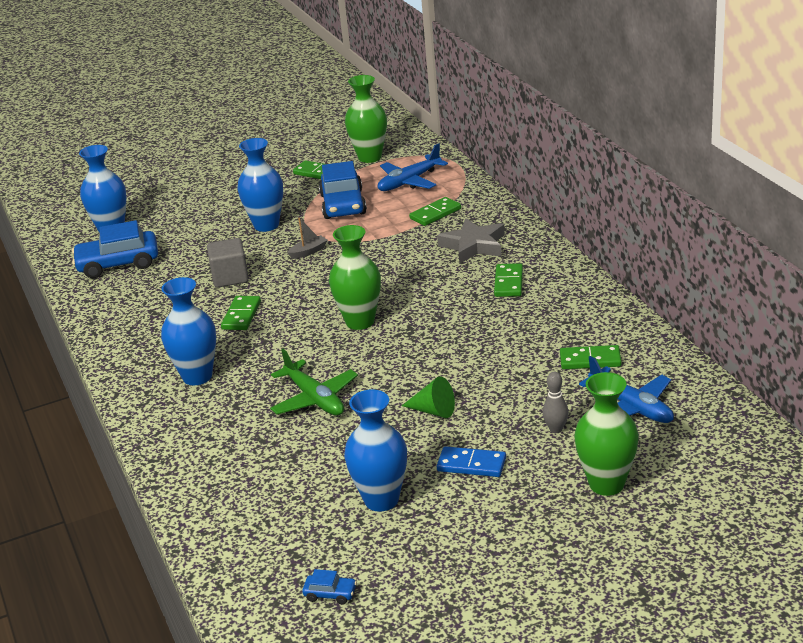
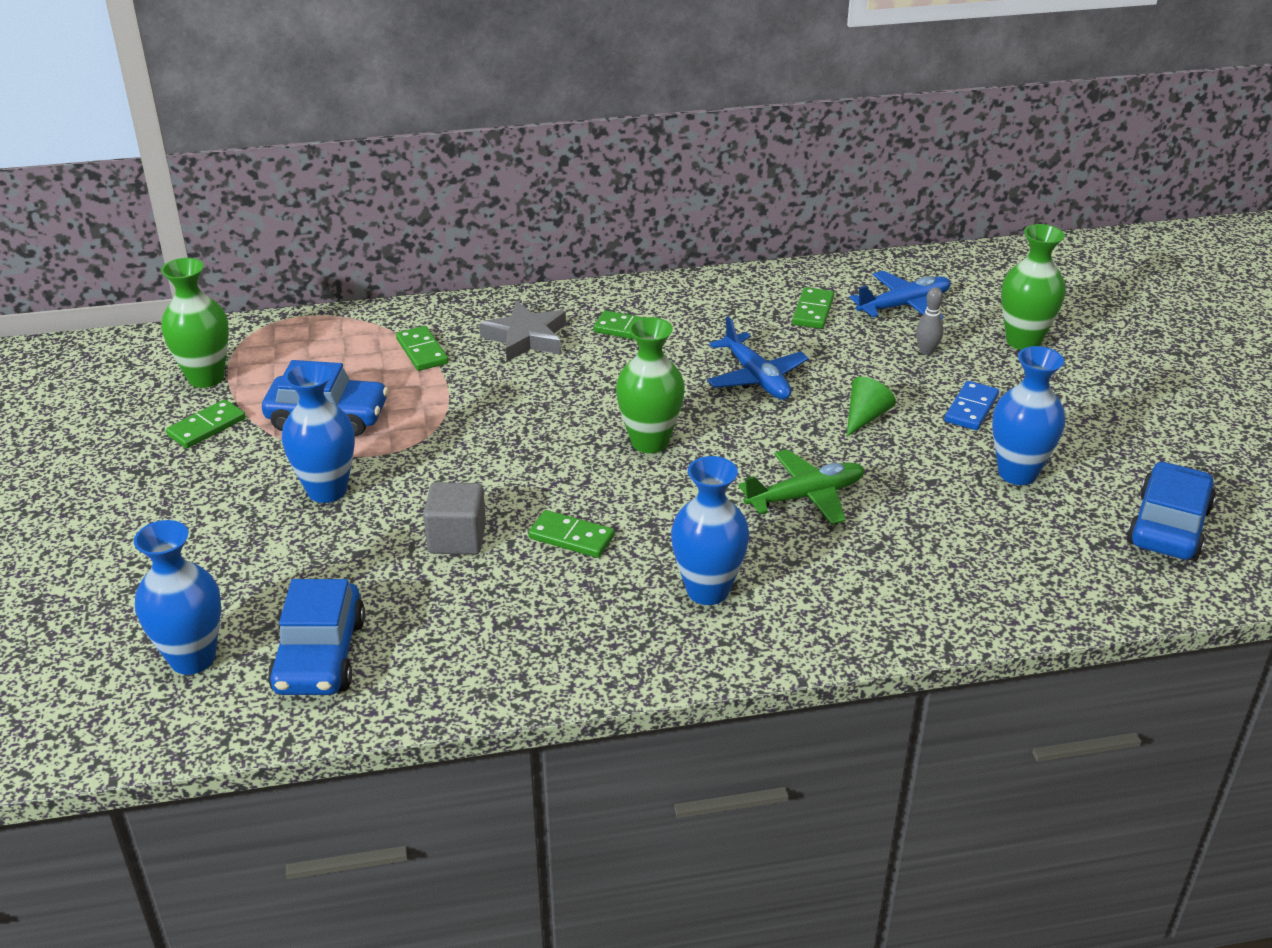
camera: 80 degrees left, 5 degrees up
grey boat [287,218,328,259] -> none
blue car [302,569,357,605] -> blue car [1127,461,1216,561], size x2.31
blue plane [378,143,448,191] -> blue plane moved to [707,316,809,400]

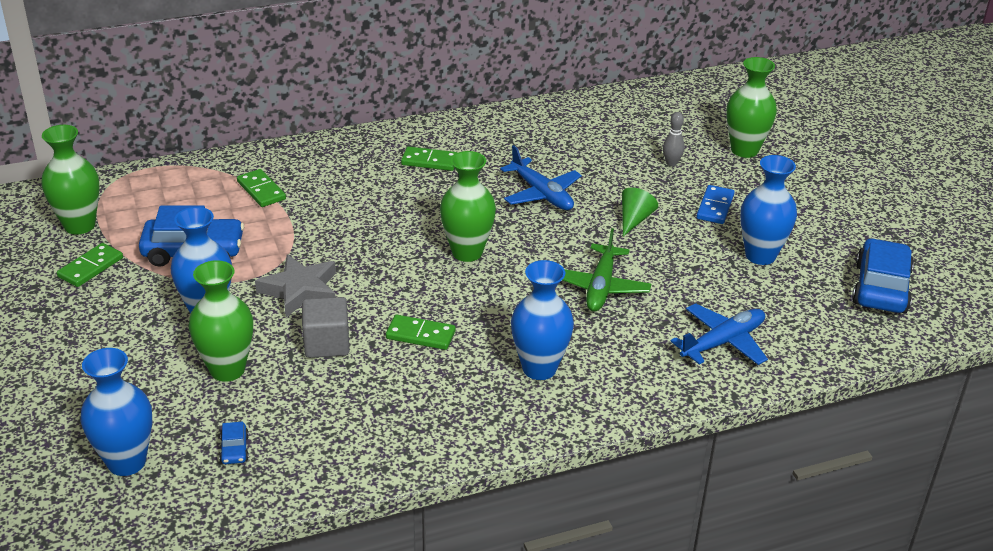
camera: 10 degrees left, 0 degrees up
blue car [268,579,365,695] -> blue car [219,422,249,464], size x0.43
grey star [479,301,566,362] -> grey star moved to [255,254,336,317]
green plane [739,449,865,525] -> green plane turned 135 degrees clockwise [563,228,651,312]
green domino [792,287,834,329] -> none
blue plane [850,271,951,320] -> blue plane moved to [671,303,768,365]
none -> green vase [189,260,253,382]

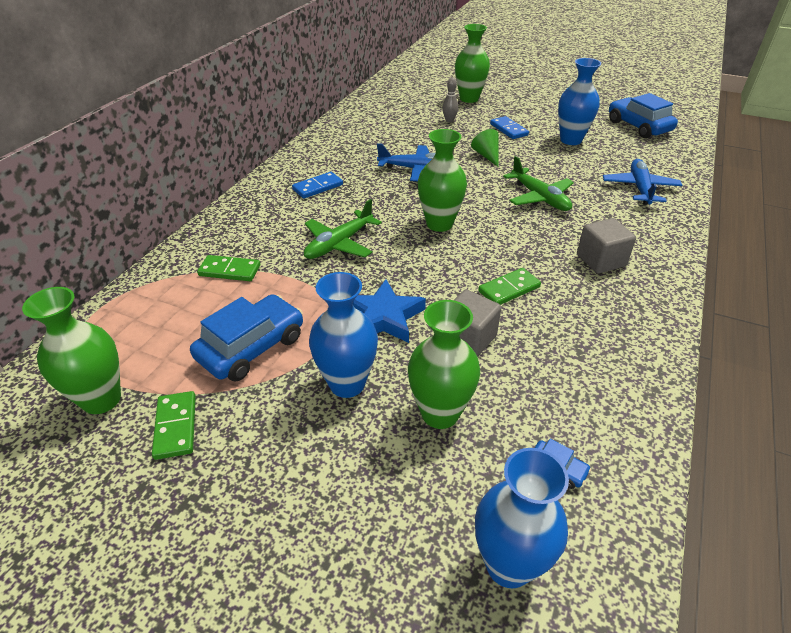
camera: 45 degrees left, 5 degrees up
grey star [255,254,336,317] -> blue star [353,279,426,343]
green domino [401,146,458,171] -> blue domino [292,172,343,199]
blue vase [511,260,574,380] -> grey cube [577,218,636,274]
none -> green plane [304,199,382,259]

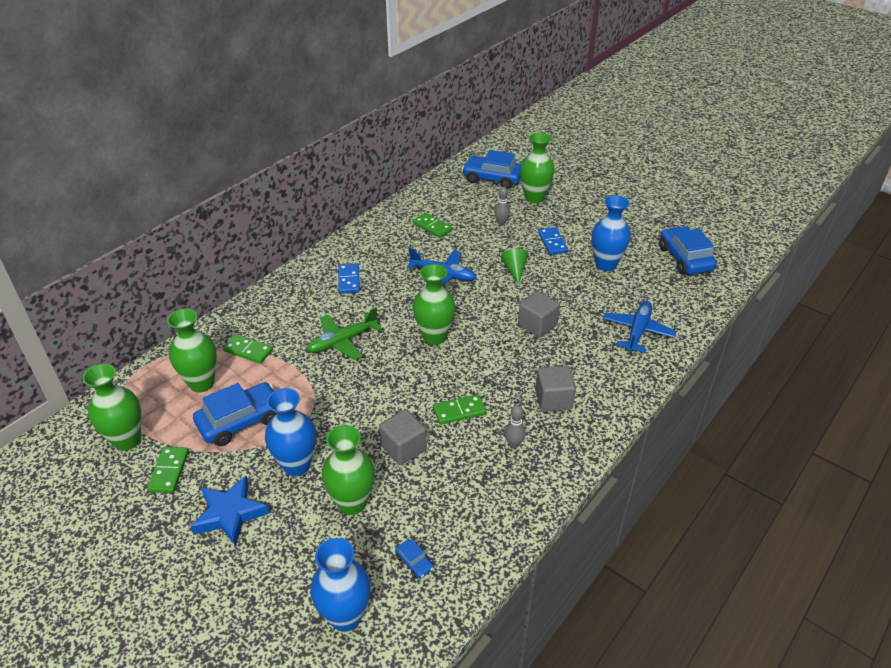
camera: 15 degrees right, 0 degrees up
blue domino [292,172,343,199] -> blue domino turned 75 degrees counterclockwise [338,264,360,294]
blue star [353,279,426,343] -> blue star moved to [190,476,269,546]
green plane [503,156,574,211] -> grey cube [518,291,560,338]
none -> green vase [167,309,217,392]
none -> green domino [413,213,452,238]
none -> blue car [462,150,521,189]
none -> grey bowling pin [505,405,526,448]

